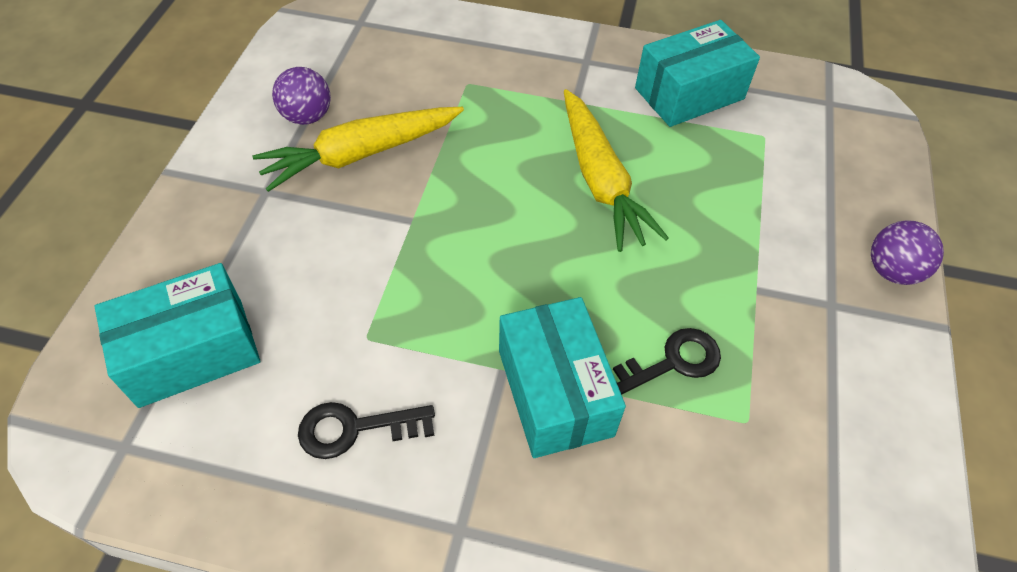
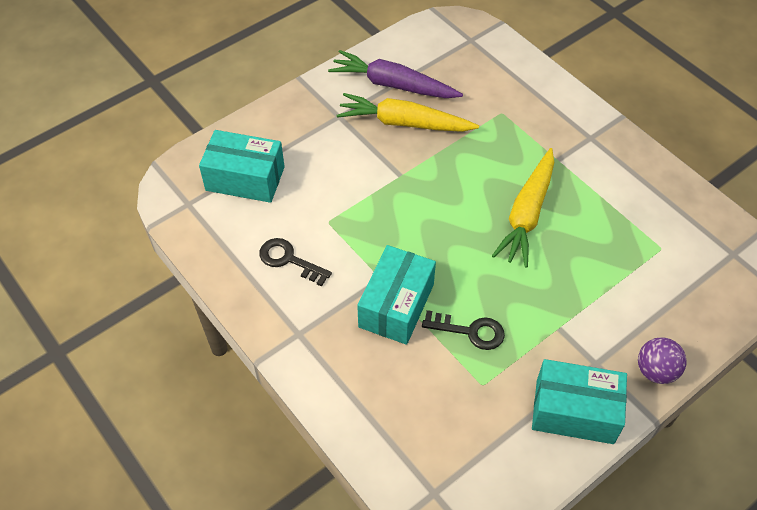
camera: 40 degrees right, 0 degrees up
purple ball [272,67,331,125] -> purple carrot [328,50,463,98]
turquoise box [635,20,760,127] -> turquoise box moved to [532,359,627,444]

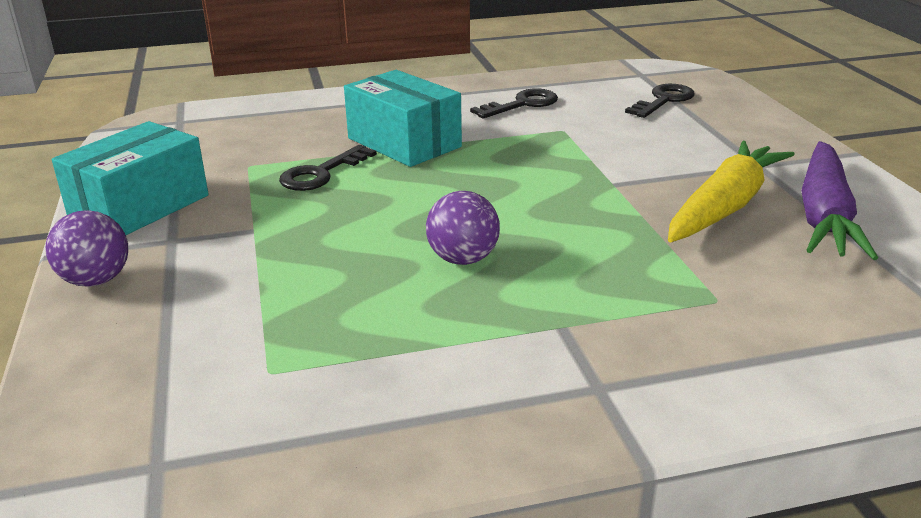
camera: 115 degrees right, 25 degrees down
turquoise box [199,130,285,203] -> black key [625,84,695,118]
purple carrot [328,50,463,98] -> purple carrot turned 150 degrees clockwise [801,141,878,260]
yellow carrot [492,148,554,268] -> purple ball [426,191,500,265]

